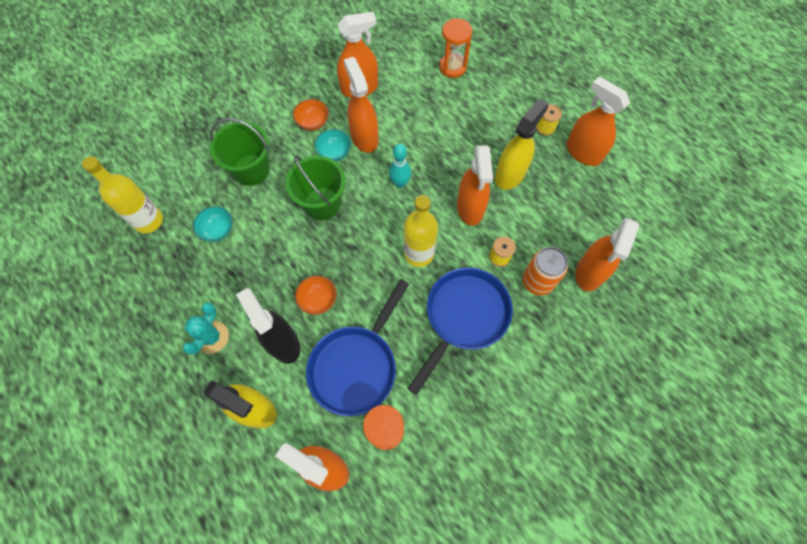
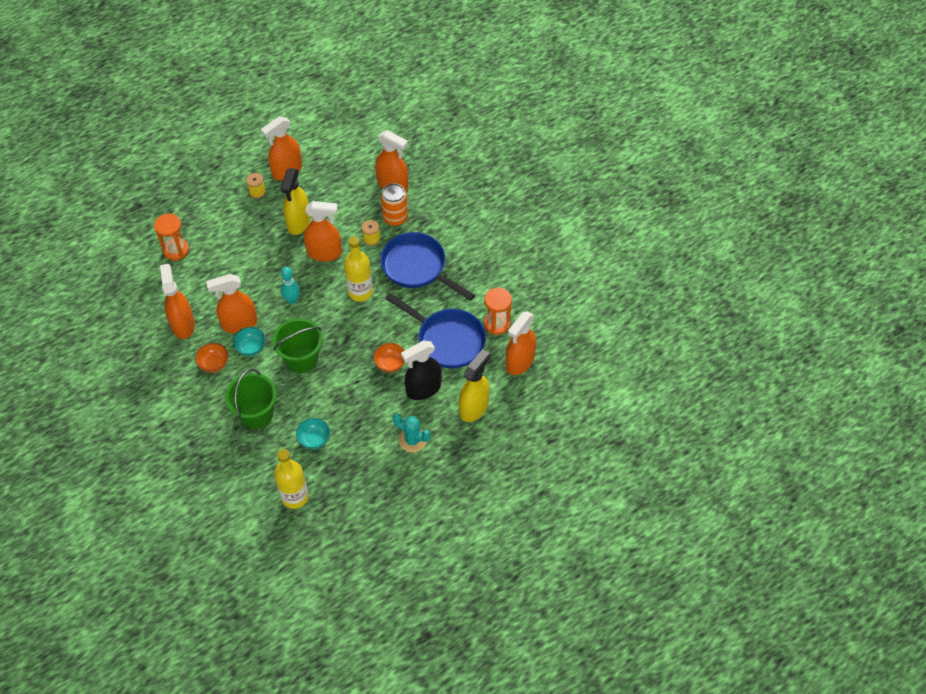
camera: 85 degrees left, 10 degrees down
yellow spray bottle [495,98,548,190] -> yellow spray bottle turned 120 degrees counterclockwise [281,168,310,235]

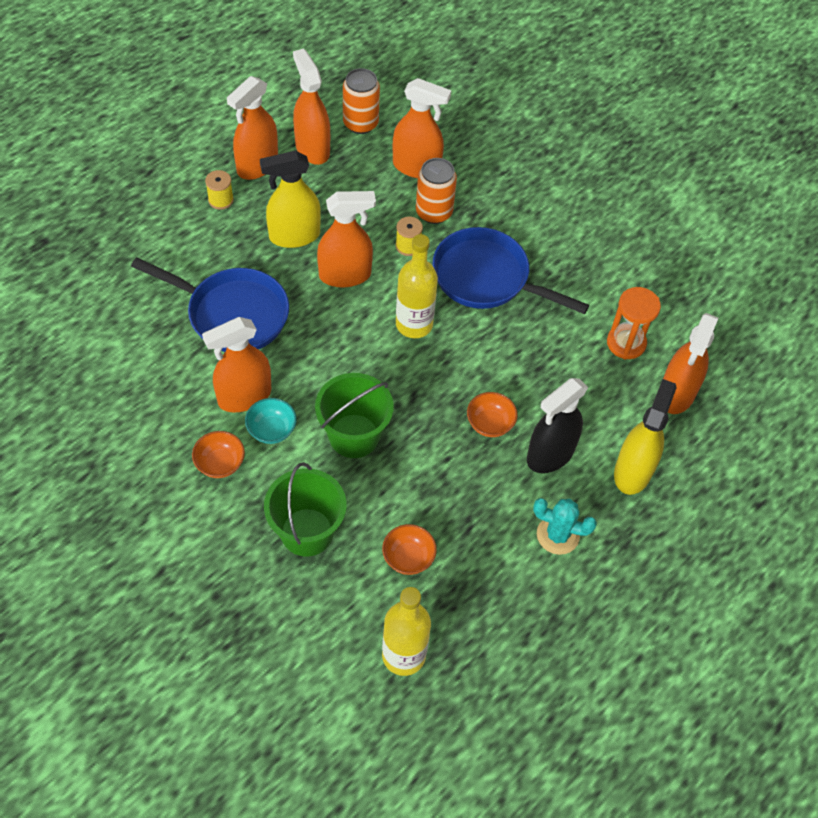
camera: 15 degrees left, 0 degrees up
orange hourglass [154,213,189,261] -> none
orange spray bottle [160,264,195,339] -> orange spray bottle moved to [293,49,330,165]
yellow spray bottle [281,168,310,235] -> yellow spray bottle turned 75 degrees clockwise [260,151,321,248]
turquoise bowling pin [281,267,300,304] -> none
turquoise bowl [296,418,330,449] -> orange bowl [382,524,437,575]
blue pan [385,293,486,368] -> blue pan moved to [131,257,289,352]
none -> orange can [343,68,380,134]

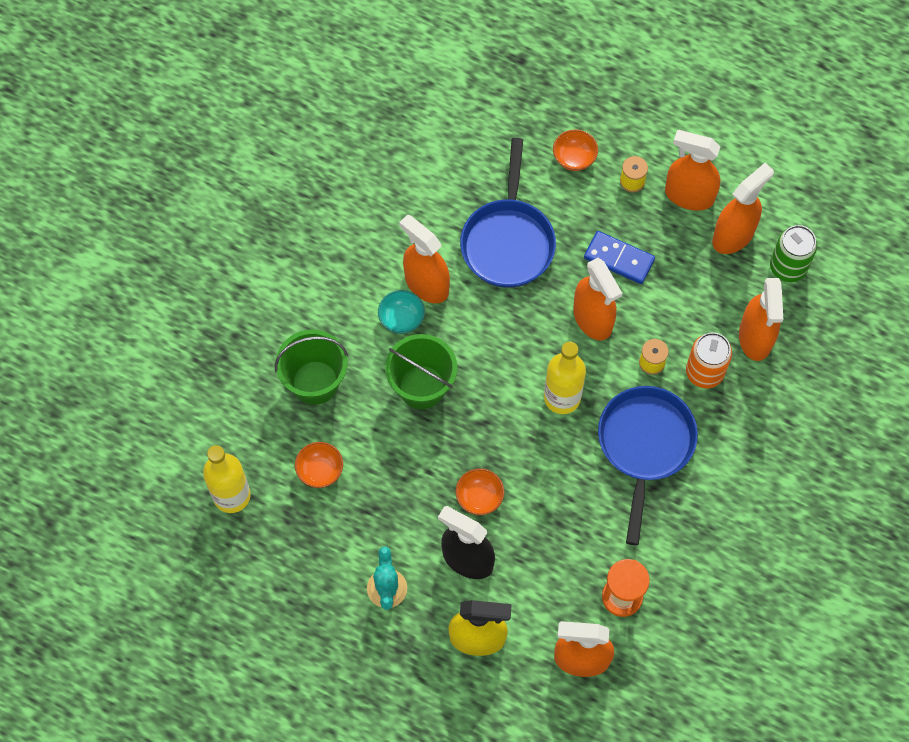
camera: 75 degrees right, 10 degrees up
orange bowl [192,431,245,478] -> orange bowl moved to [553,129,598,171]
yellow spray bottle [260,151,321,248] -> blue domino [584,231,655,284]
orange can [343,68,380,134] -> green can [770,225,817,282]

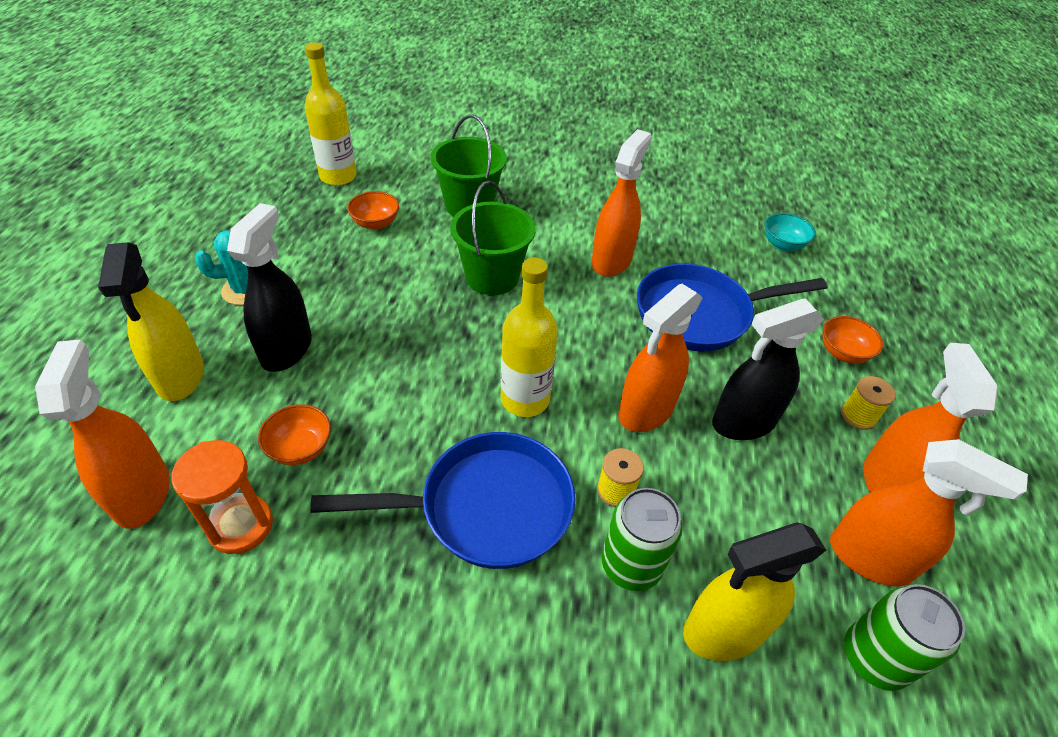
camera: 70 degrees right, 20 degrees down
turquoise bowl [378,290,425,334] -> turquoise bowl moved to [765,213,816,251]
orange bowl [456,469,504,515] -> orange bowl moved to [258,404,331,465]
blue domino [584,231,655,284] -> black spray bottle [712,298,824,440]
orange can [686,332,732,388] -> green can [602,488,682,591]
orange spray bottle [739,278,783,361] -> yellow spray bottle [683,522,826,661]

